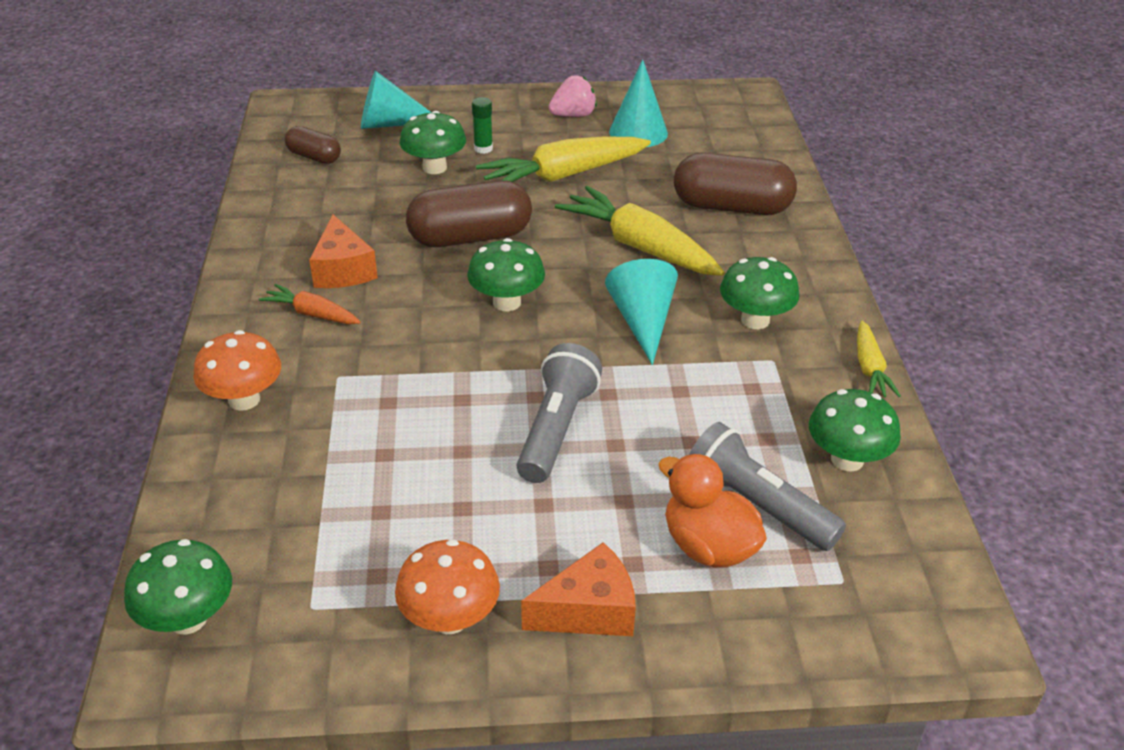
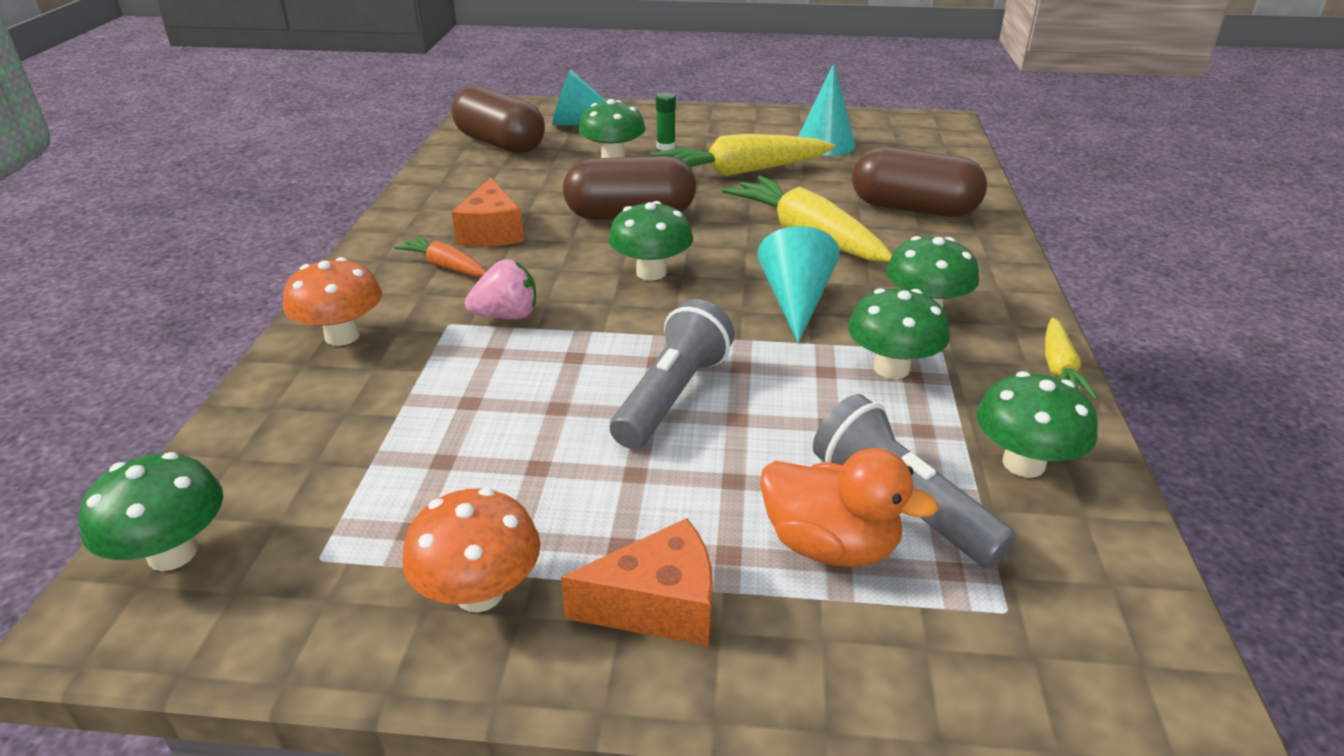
camera: 10 degrees right, 5 degrees down
brown capsule [285,126,341,164] -> brown capsule [451,86,545,153], size x1.82
pink strawberry [548,75,597,117] -> pink strawberry moved to [465,259,536,319]
orange duck [659,454,767,567] -> orange duck turned 150 degrees clockwise [760,448,938,567]
none -> green mushroom [848,288,950,379]

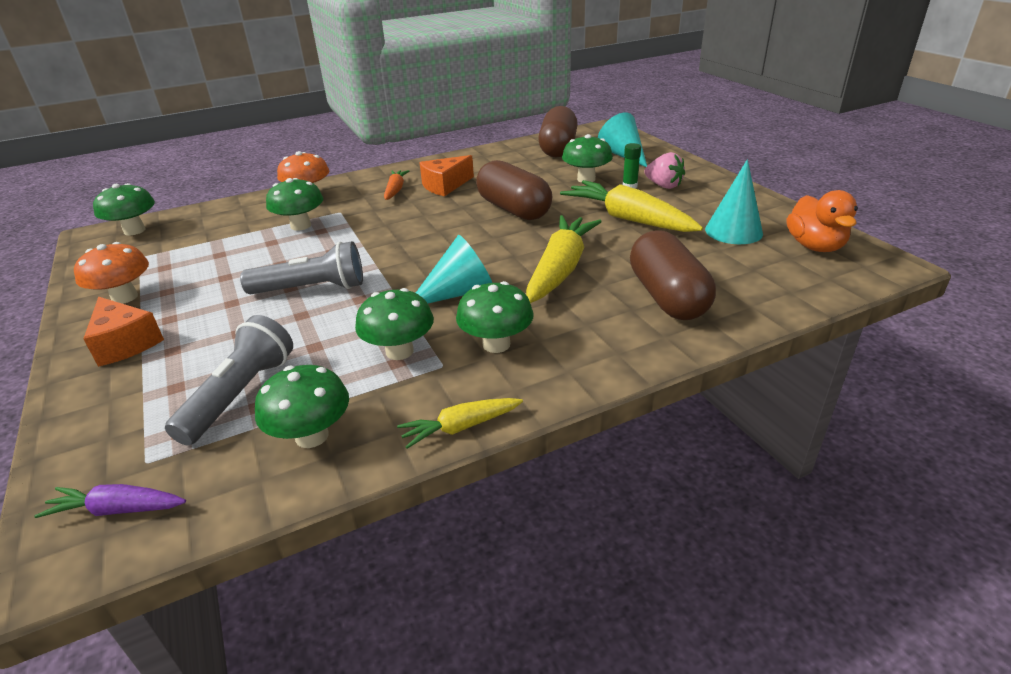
camera: 60 degrees right, 0 degrees up
pink strawberry [465,259,536,319] -> pink strawberry moved to [644,152,685,189]
green mushroom [608,201,693,281] -> green mushroom moved to [266,178,323,231]
orange duck [760,448,938,567] -> orange duck moved to [787,190,858,252]
none -> purple carrot [34,484,186,518]

